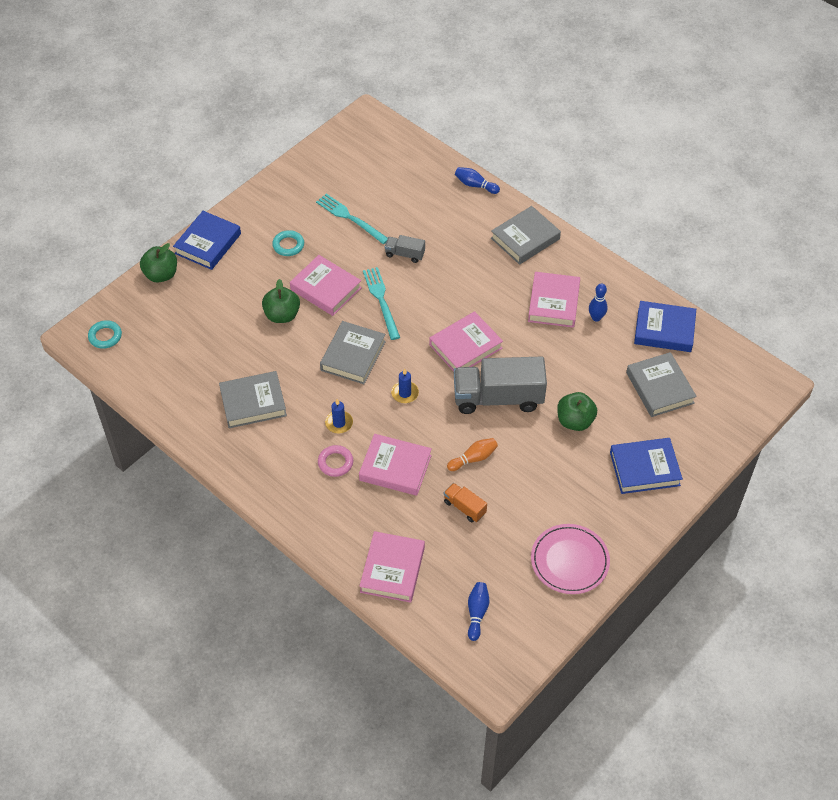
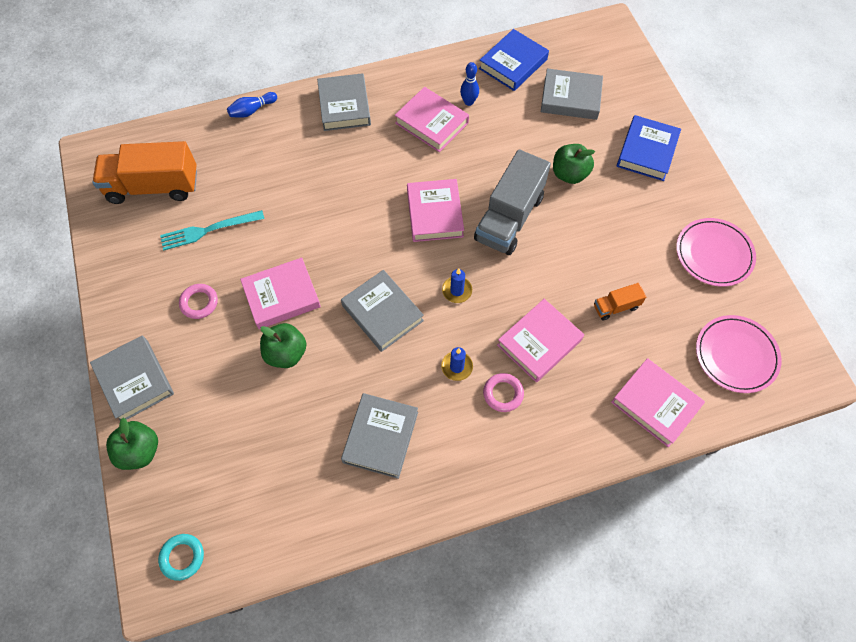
camera: 60 degrees left, 10 degrees up
blue book [173,211,241,270] -> grey book [90,335,174,420]
turquoise ring [272,230,304,256] -> pink ring [179,284,218,319]
turquoise fork [363,267,400,340] -> none
grey truck [385,235,425,263] -> none
orange bowling pin [447,438,498,471] -> none
blue bowling pin [468,582,489,641] -> pink plate [696,315,781,393]
none -> orange truck [92,141,197,204]

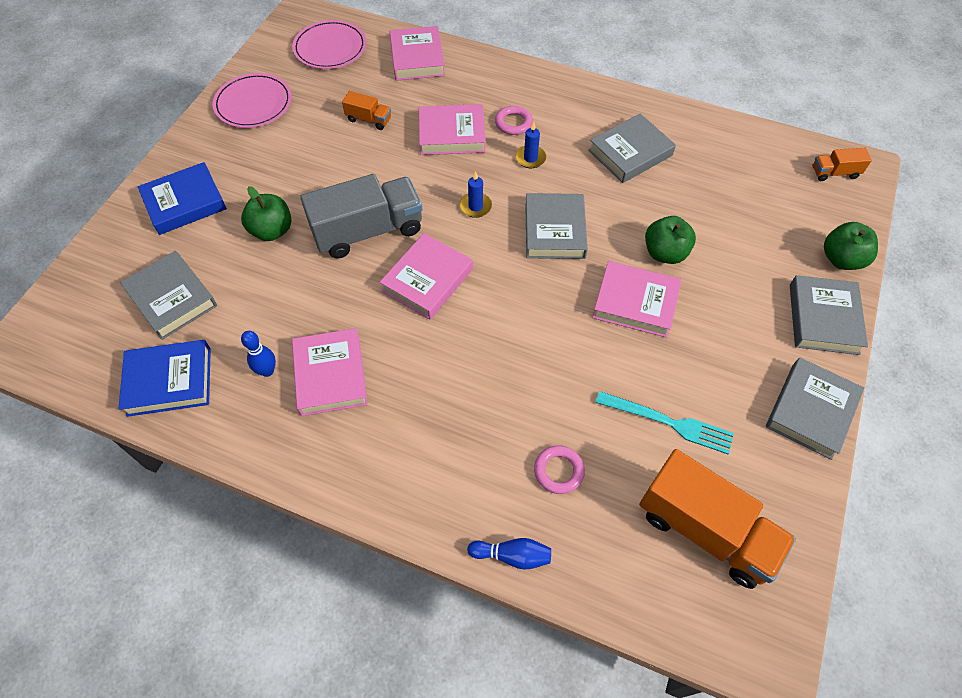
camera: 140 degrees left, 5 degrees down
turquoise ring [158,534,204,581] -> orange truck [812,148,872,181]
pink ring [179,284,218,319] -> pink ring moved to [534,445,585,494]
grey book [317,73,371,131] -> grey book moved to [766,358,864,460]

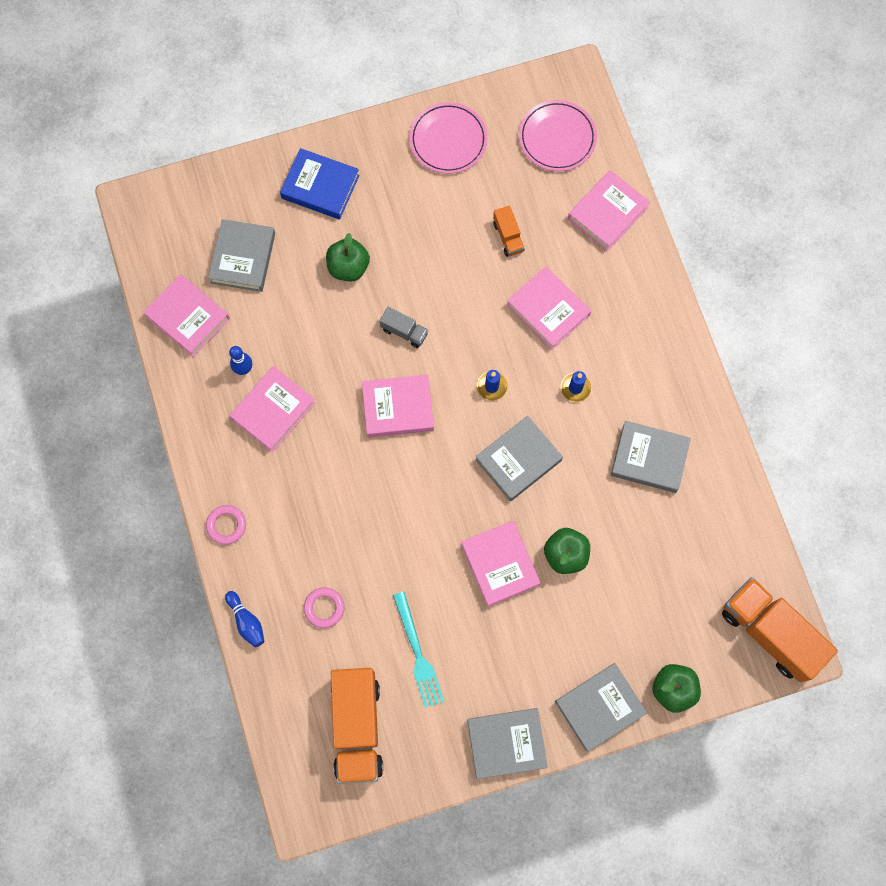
camera: 50 degrees right, 15 degrees up
blue book [118,340,211,417] -> pink book [143,274,230,357]
grey truck [300,174,423,259] -> grey truck [380,307,428,348], size x0.46
pink ring [495,106,533,135] -> pink ring moved to [206,505,246,545]
orange truck [812,148,872,181] -> orange truck [722,577,838,683], size x2.15

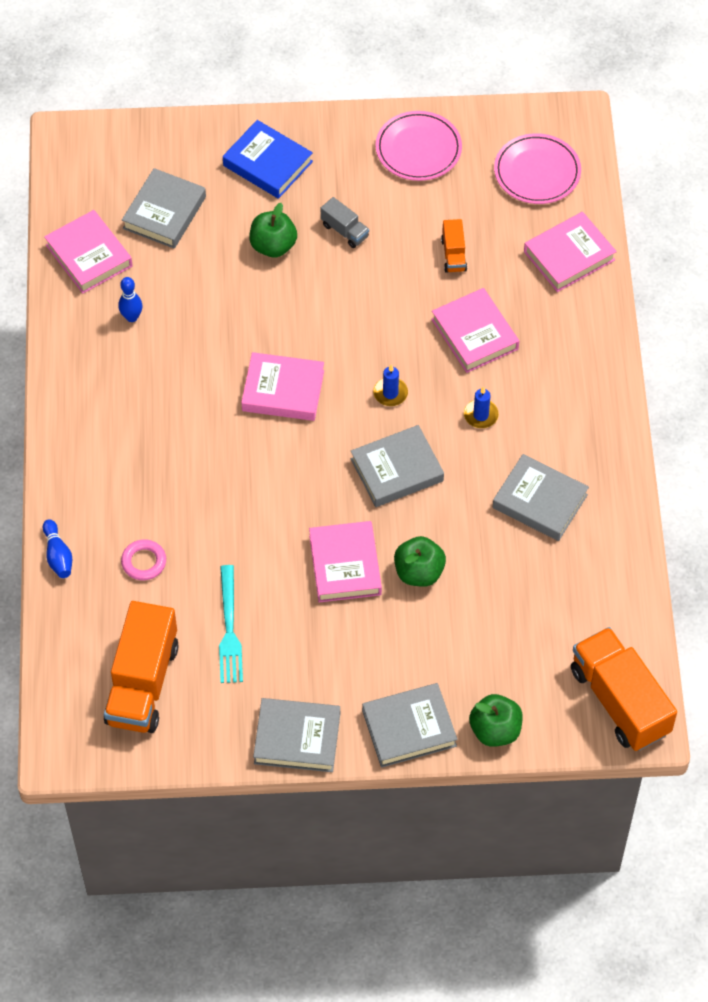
camera: 15 degrees right, 15 degrees down
pink ring [206,505,246,545] -> none
pink book [229,366,316,452] -> none
grey truck [380,307,428,348] -> grey truck moved to [321,197,369,248]

